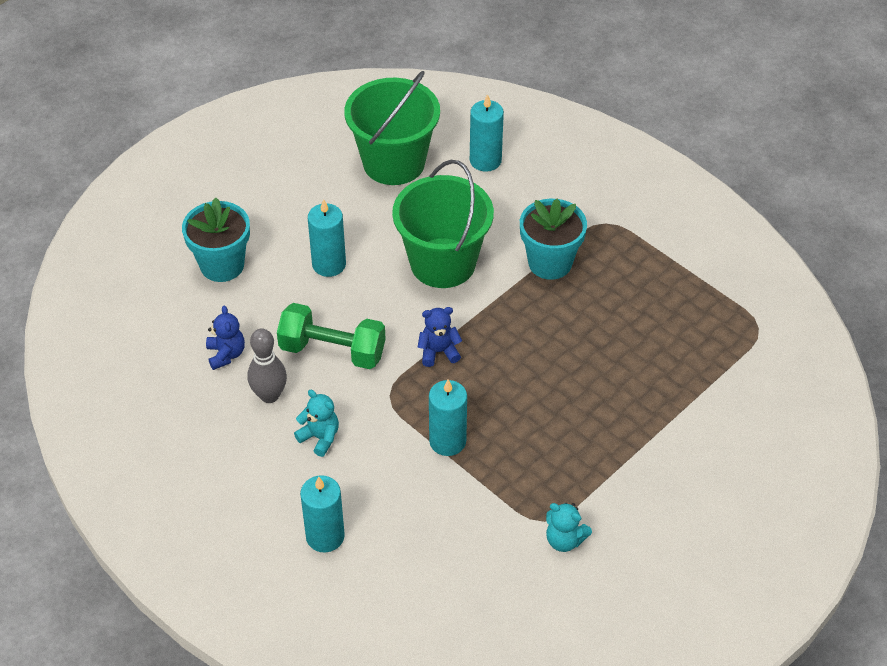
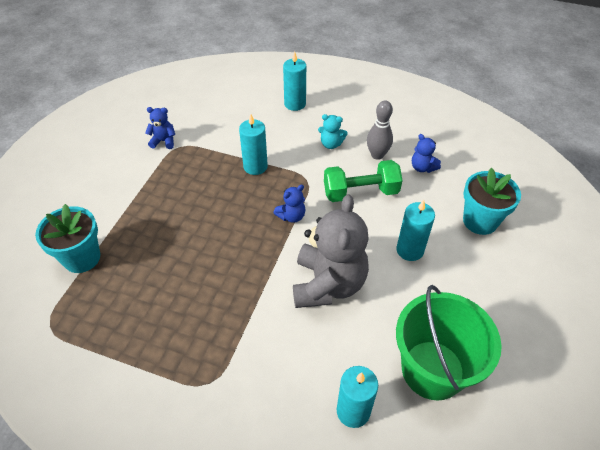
camera: 155 degrees right, 0 degrees up
green bucket [392,160,494,288] -> grey teddy bear [293,194,369,308]
turquoise flower pot [520,199,587,280] -> turquoise flower pot moved to [35,204,100,273]
turquoise teddy bear [546,503,592,552] -> blue teddy bear [145,107,175,149]

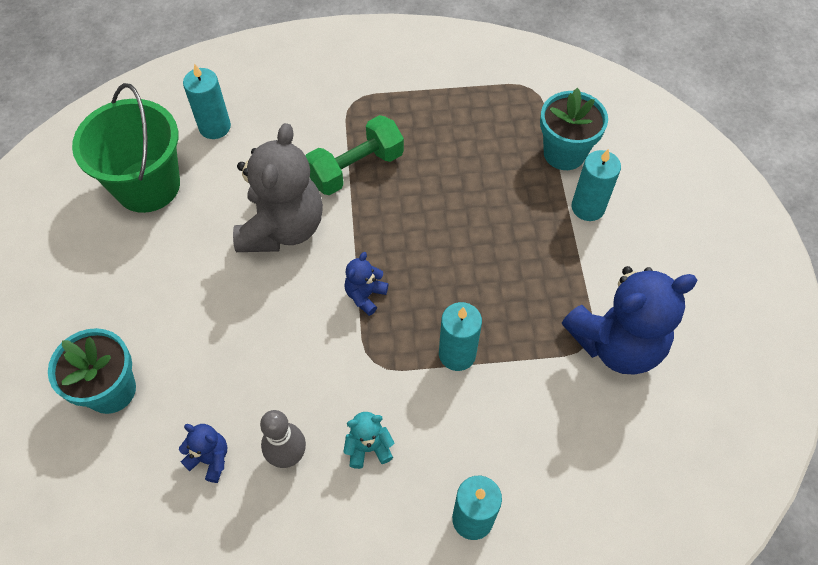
camera: 155 degrees right, 10 degrees up
blue teddy bear [145,107,175,149] -> blue teddy bear [562,266,697,374], size x2.26
grey teddy bear [293,194,369,308] -> grey teddy bear turned 150 degrees counterclockwise [233,123,323,252]
green dumbbell [324,160,403,202] -> green dumbbell moved to [306,115,404,195]
turquoise candle [396,200,435,261] -> turquoise candle moved to [572,149,621,221]

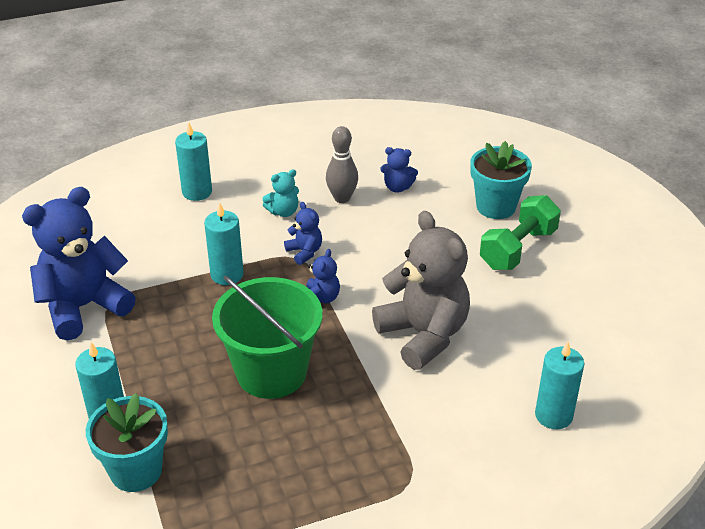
camera: 165 degrees right, 20 degrees down
green bucket [72,83,180,213] -> green bucket moved to [212,276,322,399]
grey teddy bear [233,123,323,252] -> grey teddy bear turned 150 degrees clockwise [372,211,470,370]
green dumbbell [306,115,404,195] -> green dumbbell moved to [480,195,561,270]
none -> blue teddy bear [284,202,322,265]

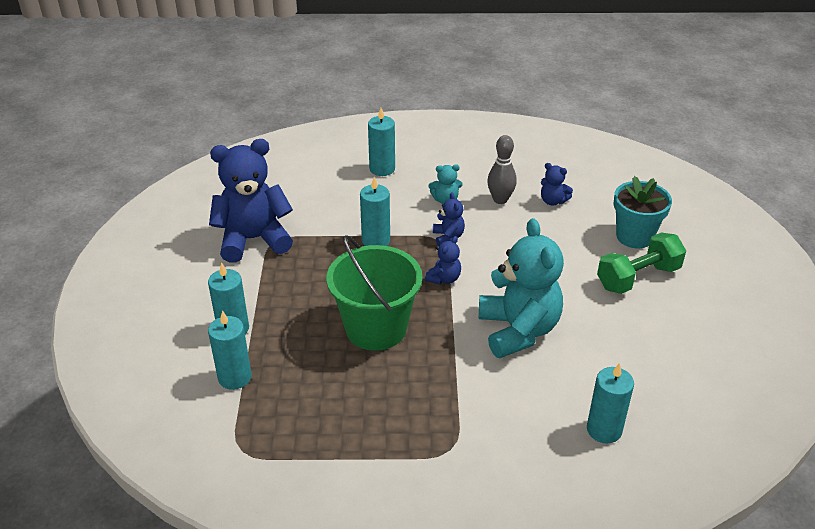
camera: 20 degrees right, 0 degrees up
turquoise flower pot [86,393,168,492] -> turquoise candle [208,310,252,390]
grey teddy bear [372,211,470,370] -> turquoise teddy bear [479,218,564,358]

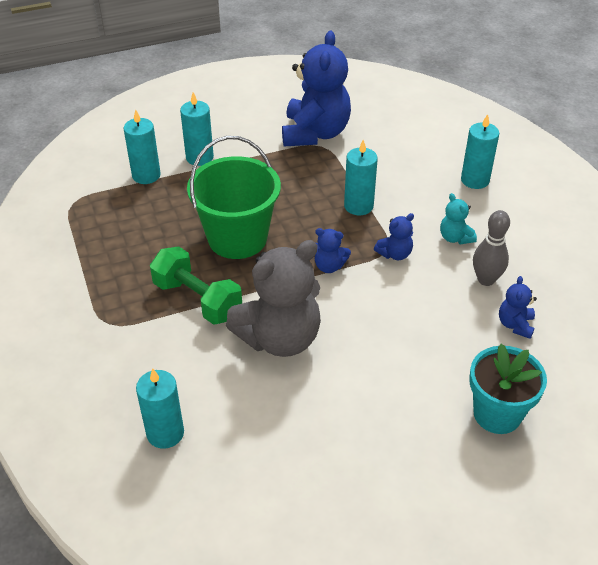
camera: 70 degrees right, 5 degrees up
blue teddy bear [209,139,293,263] -> blue teddy bear turned 45 degrees clockwise [282,31,351,147]
turquoise teddy bear [479,218,564,358] -> grey teddy bear [226,240,321,357]
green dumbbell [597,232,686,294] -> green dumbbell moved to [150,246,242,325]

